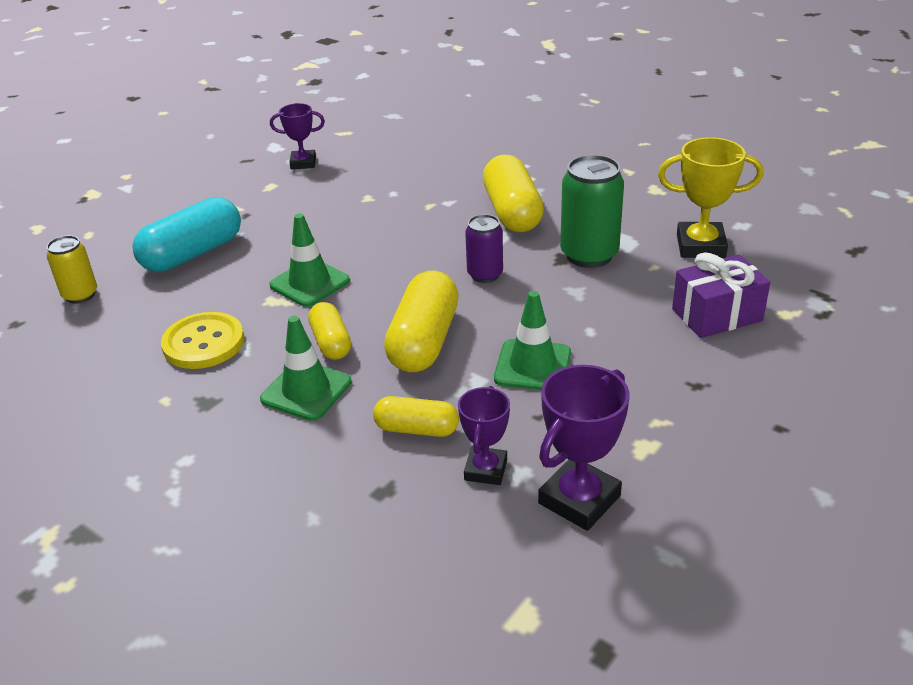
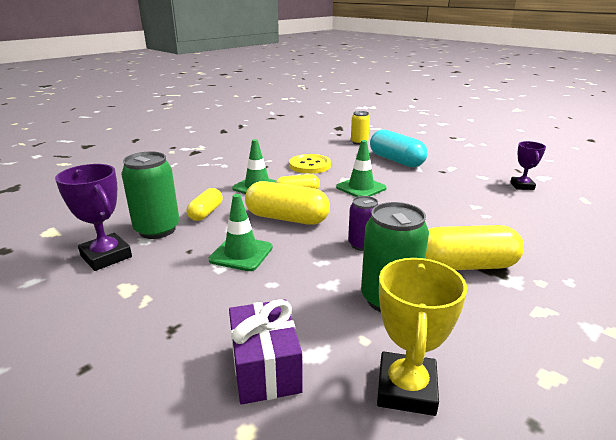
camera: 95 degrees right, 10 degrees down
purple trophy [458,386,510,485] -> green can [121,152,179,239]

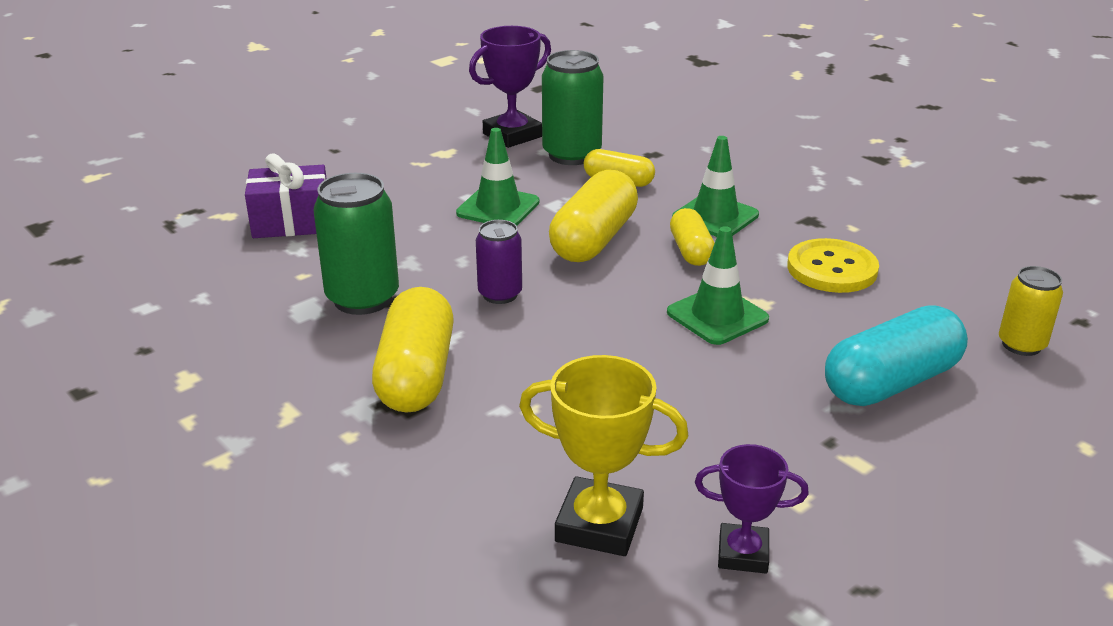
camera: 95 degrees right, 5 degrees up
yellow trophy [377,258,467,416] -> yellow trophy moved to [519,355,688,556]

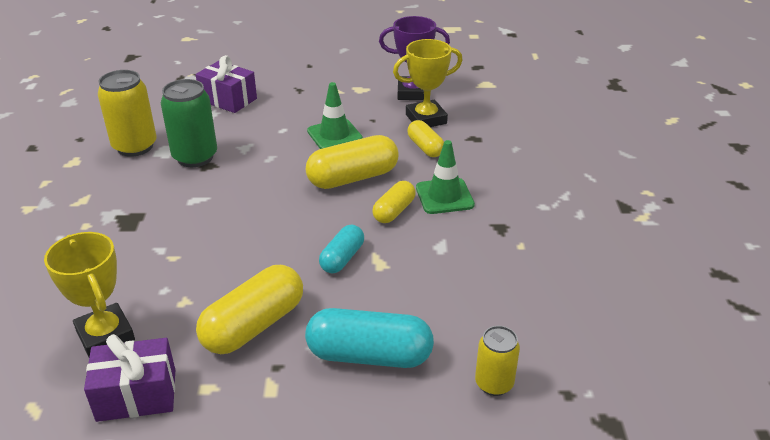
camera: 40 degrees right, 5 degrees up
yellow capsule [372,287,454,413] -> yellow capsule moved to [196,265,303,354]
purple can [476,220,522,304] -> none
green can [542,50,604,165] -> yellow trophy [393,39,463,127]
green traffic cone [667,226,769,345] -> turquoise capsule [319,225,364,273]
purple trophy [695,444,809,574] -> purple gift [84,334,175,422]
yellow button [787,238,879,293] -> none
none -> yellow can [98,70,157,157]

